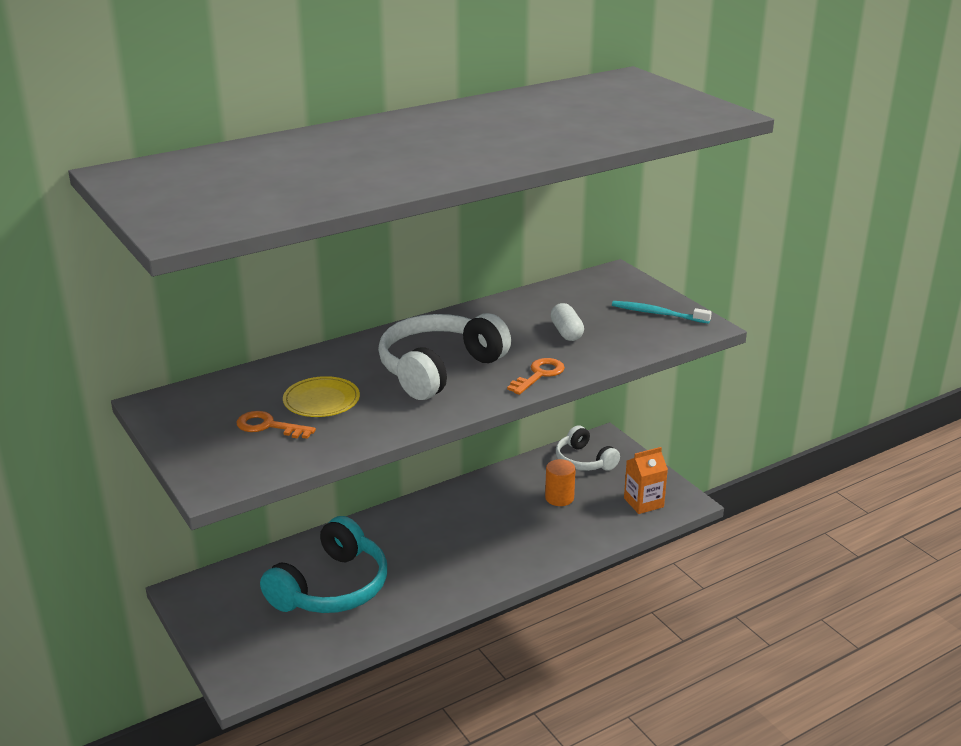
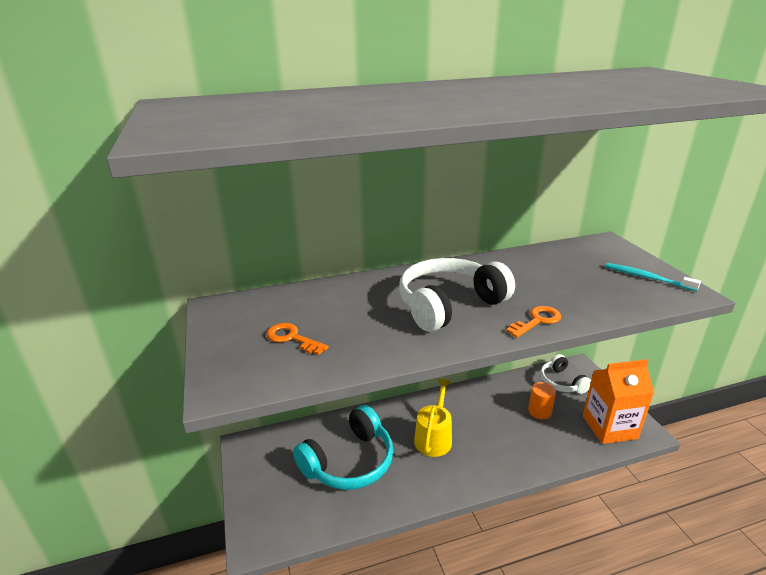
camera: 15 degrees right, 0 degrees up
yellow plate [283,376,360,417] -> none
white capsule [551,303,584,341] -> none
orange carton [624,447,668,514] -> orange carton [583,359,654,444], size x1.63
none -> yellow watering can [414,379,452,457]

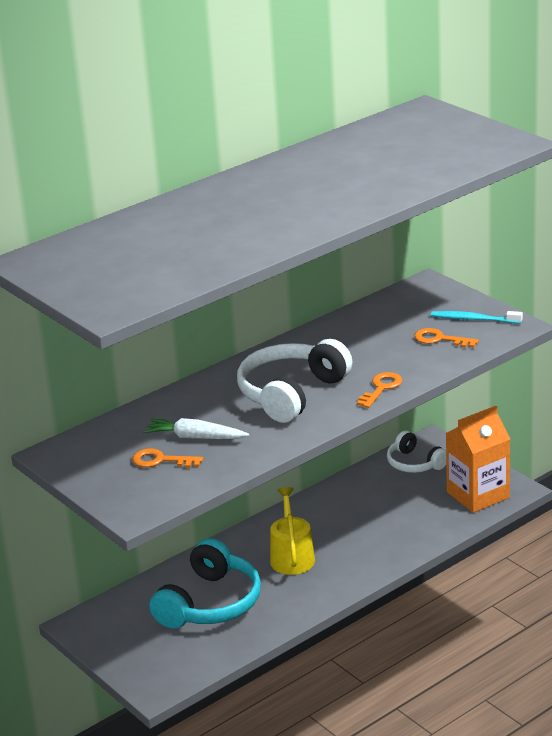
camera: 20 degrees left, 0 degrees up
orange cylinder [528,382,556,420] -> none
none -> white carrot [143,418,249,439]
none -> orange key [414,328,479,348]

